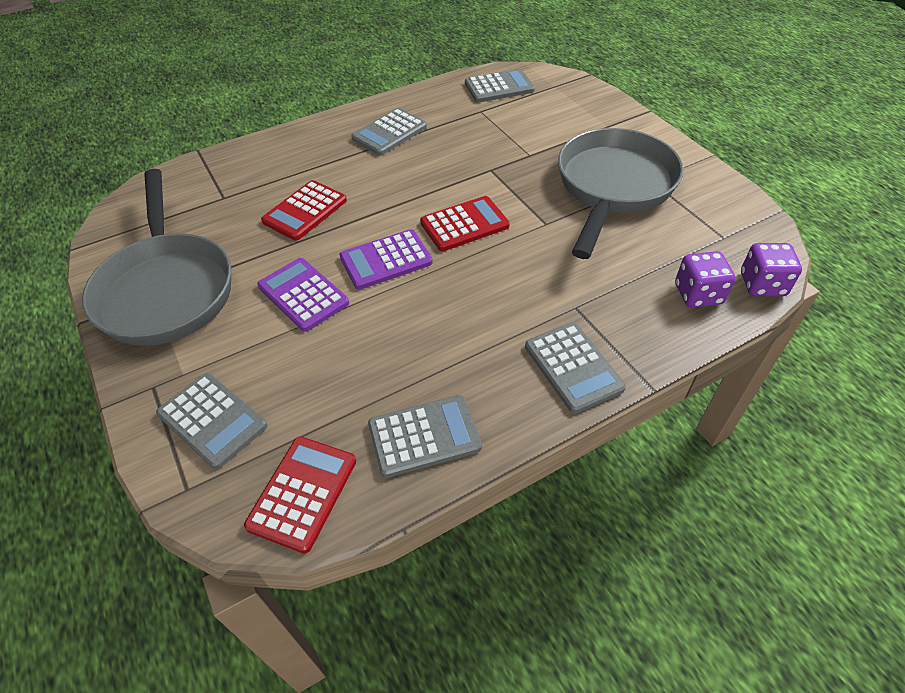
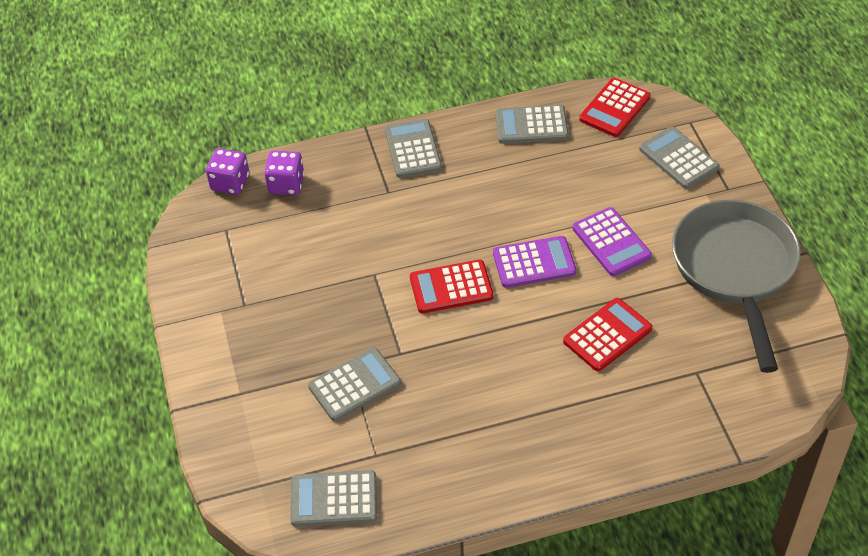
camera: 165 degrees left, 0 degrees up
grey calculator [351,108,427,156] -> grey calculator moved to [308,348,401,421]
grey pan [558,128,684,259] -> none

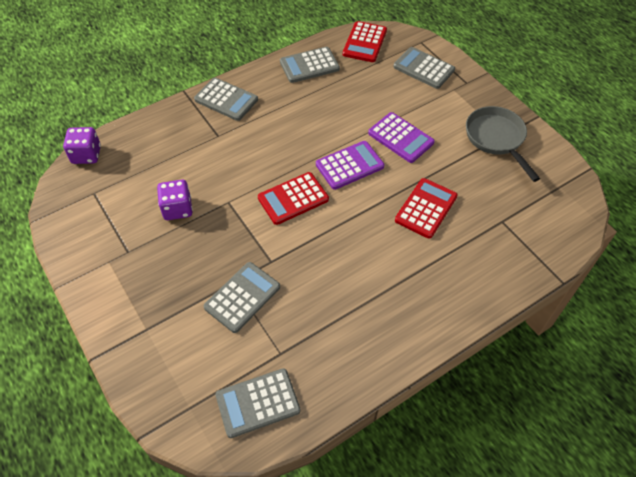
camera: 20 degrees left, 5 degrees up
purple dice [264,151,304,195] -> purple dice moved to [157,180,193,220]
grey calculator [385,119,442,178] -> grey calculator turned 150 degrees clockwise [194,78,258,121]
grey pan [672,200,801,373] -> grey pan [466,106,540,182], size x0.63

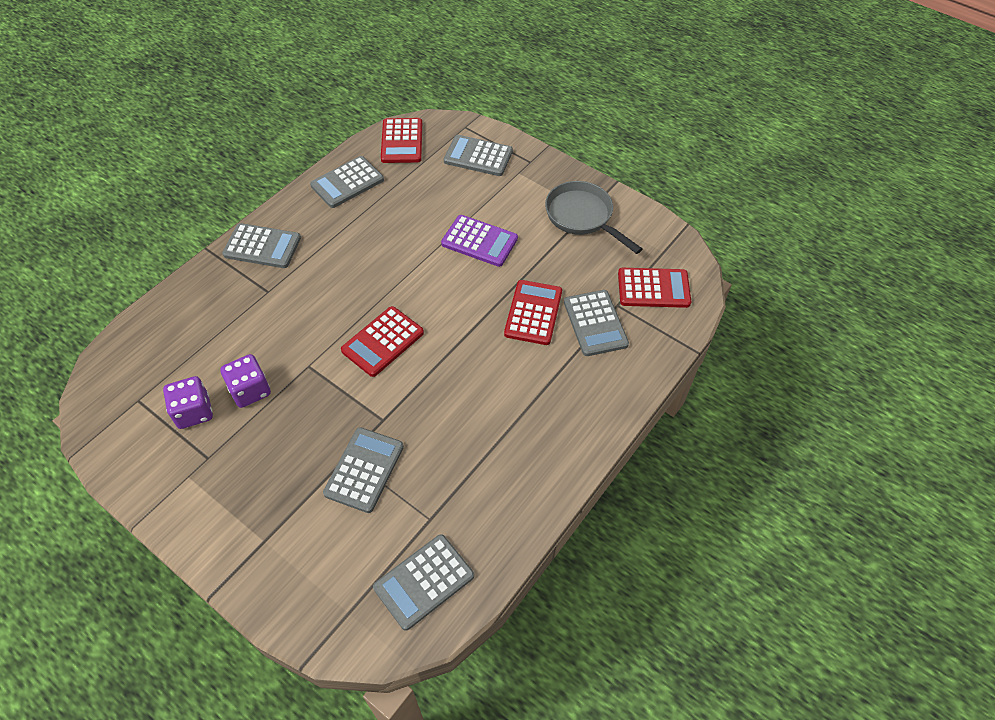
camera: 20 degrees left, 0 degrees up
purple dice [63,127,101,164] -> purple dice moved to [163,376,213,429]
purple calculator [316,141,384,190] -> none
none -> grey calculator [564,290,629,356]
none -> red calculator [618,268,691,308]

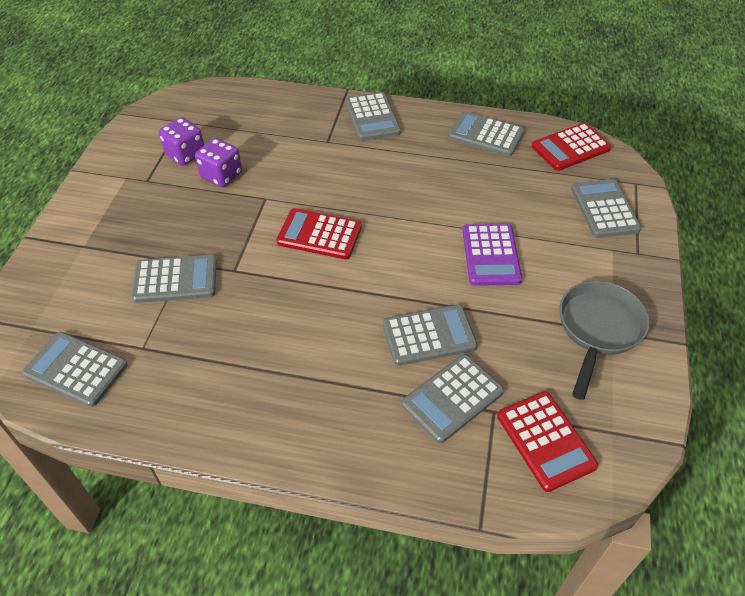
camera: 65 degrees right, 5 degrees down
red calculator [504,280,562,345] -> grey calculator [383,305,478,366]

